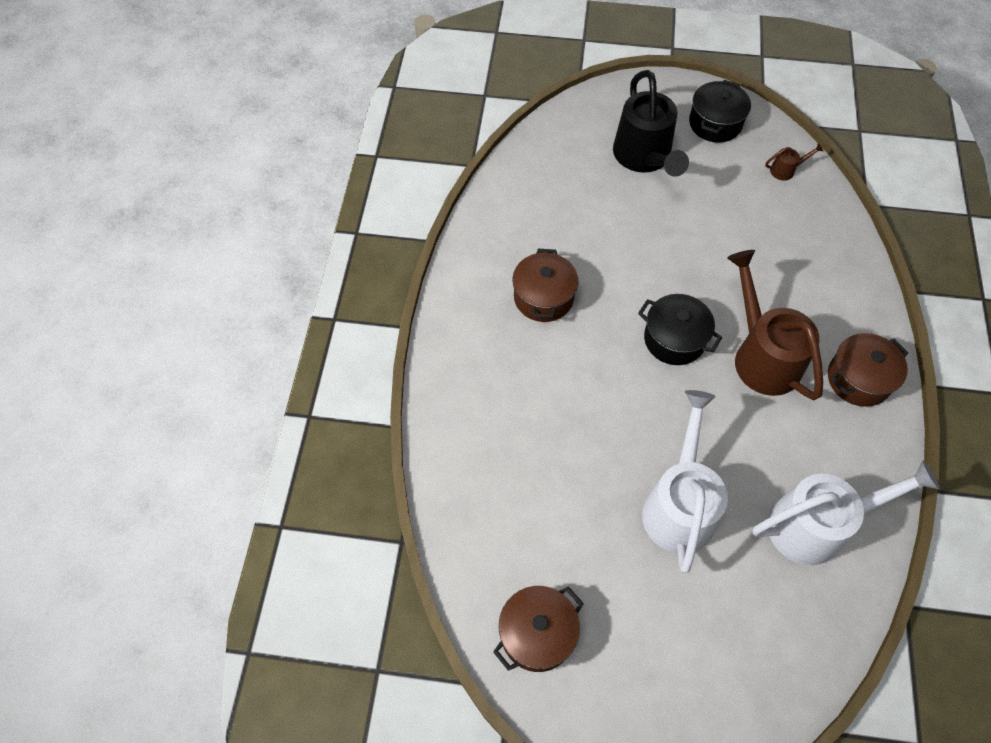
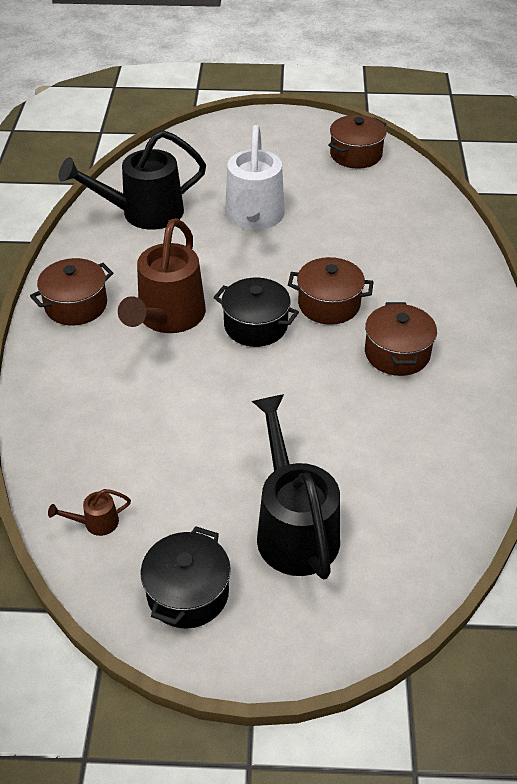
camera: 175 degrees right, 15 degrees down
brown watering can [727,250,823,400] -> brown watering can turned 45 degrees clockwise [118,218,206,333]
white watering can [752,460,940,565] -> black watering can [59,130,206,230]
none -> brown pot [288,257,374,325]

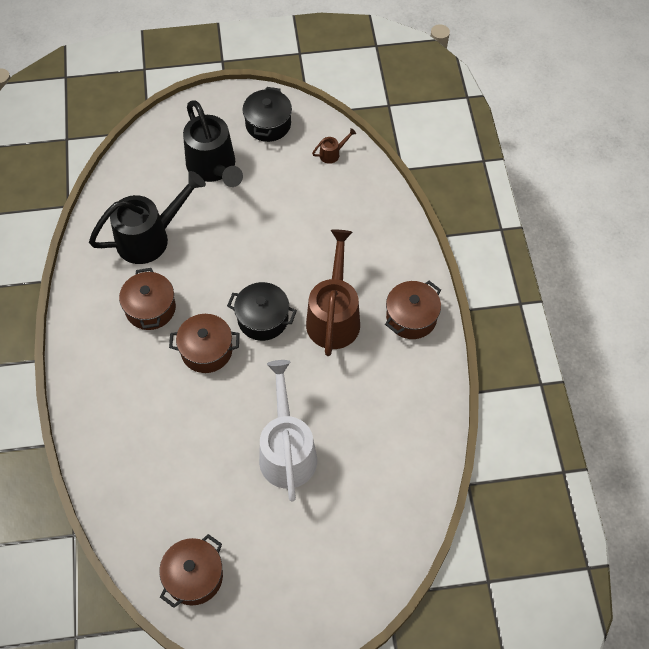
camera: 170 degrees right, 15 degrees up
black watering can [59,130,206,230] -> black watering can moved to [89,171,206,264]

